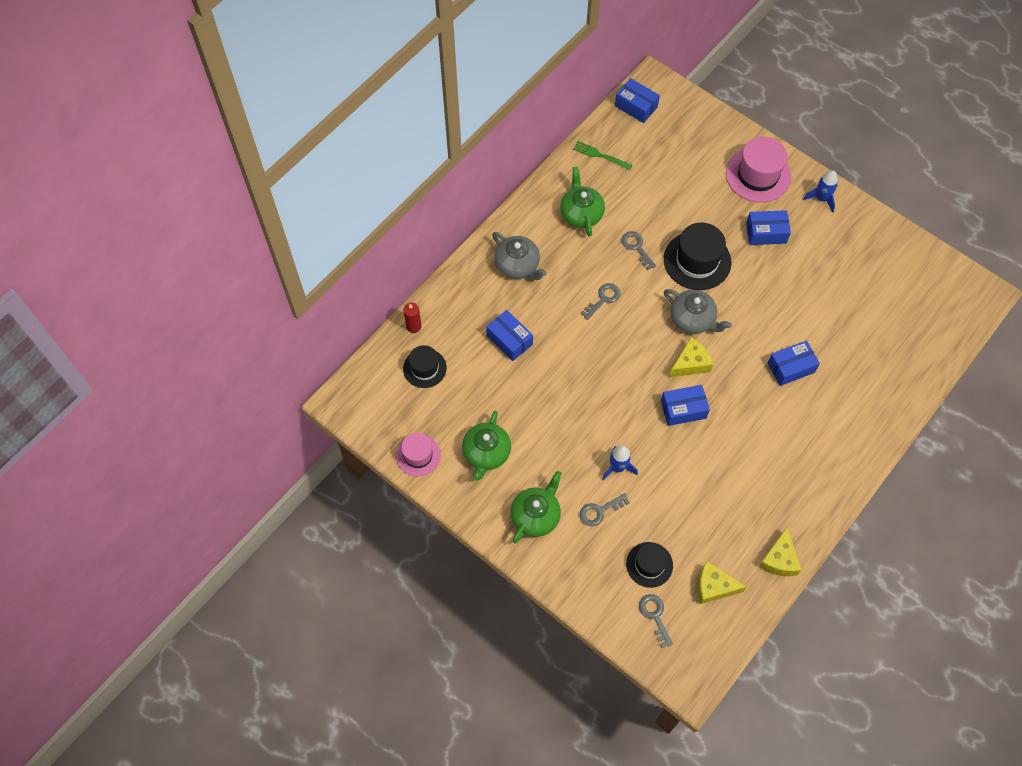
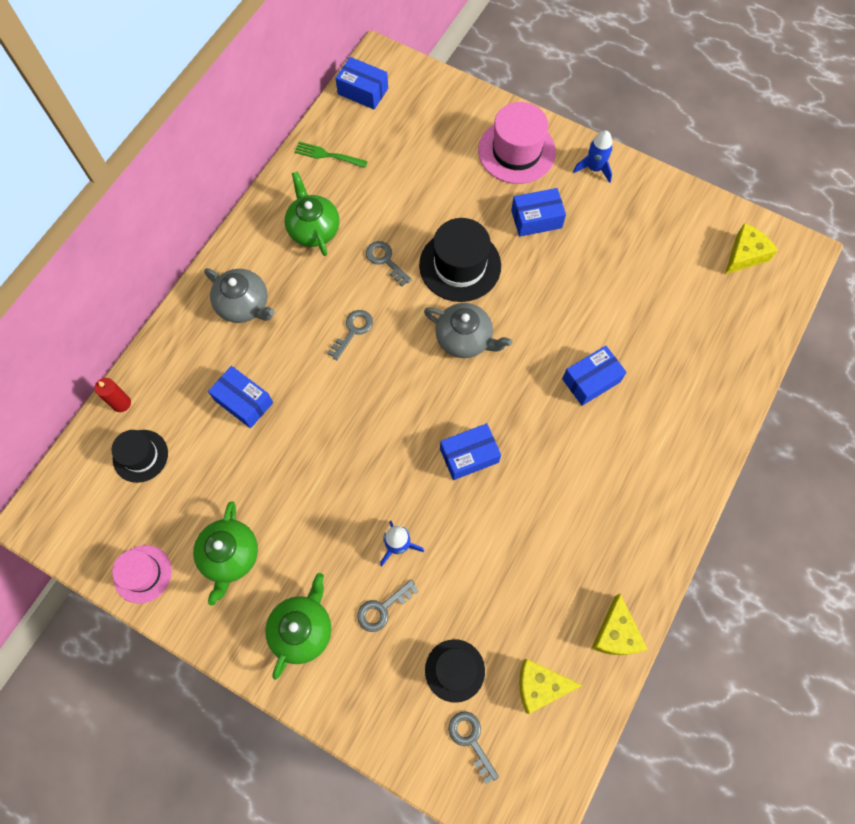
camera: 10 degrees left, 5 degrees up
yellow cheese [669,337,713,377] -> yellow cheese moved to [725,223,778,274]

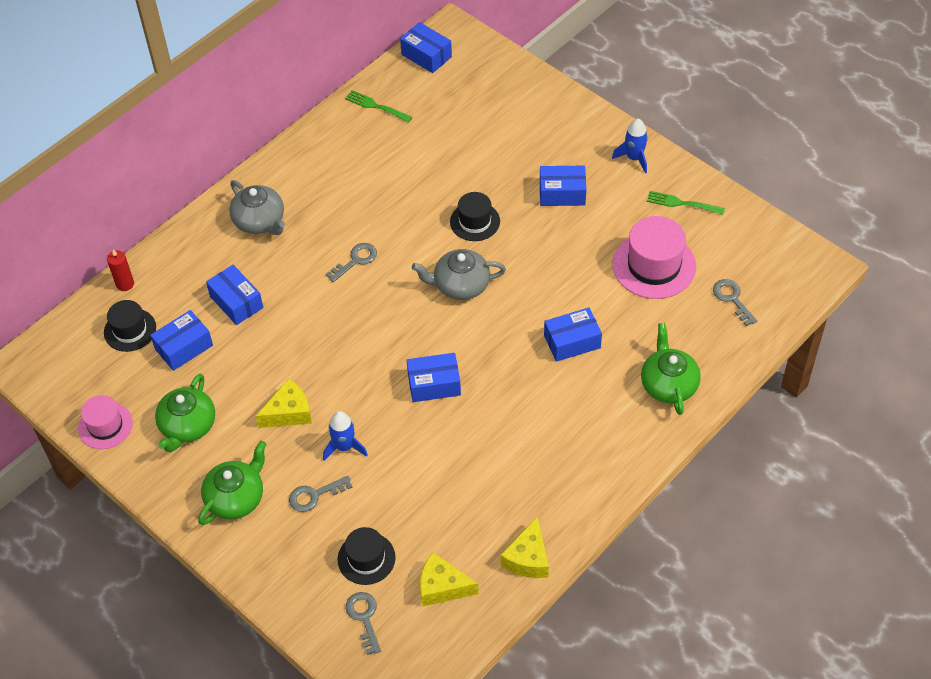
camera: 15 degrees right, 15 degrees down
green teapot [285,172,339,256] -> green teapot moved to [641,323,701,415]
grey key [366,241,412,286] -> grey key moved to [713,279,757,326]
black hat [419,218,501,302] -> black hat [450,192,500,241], size x0.62
grey teapot [424,303,512,358] -> grey teapot turned 135 degrees clockwise [412,249,506,300]
pink hat [478,102,556,184] -> pink hat moved to [613,216,696,299]
yellow cheese [725,223,778,274] -> yellow cheese moved to [256,379,312,428]
none -> blue box [150,310,213,371]
none -> green fork [647,191,725,215]

